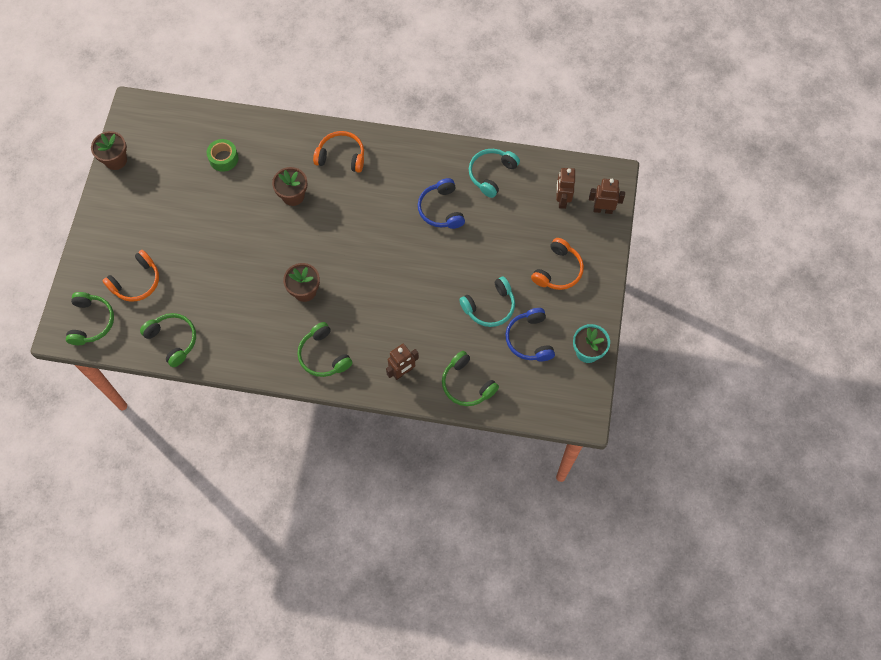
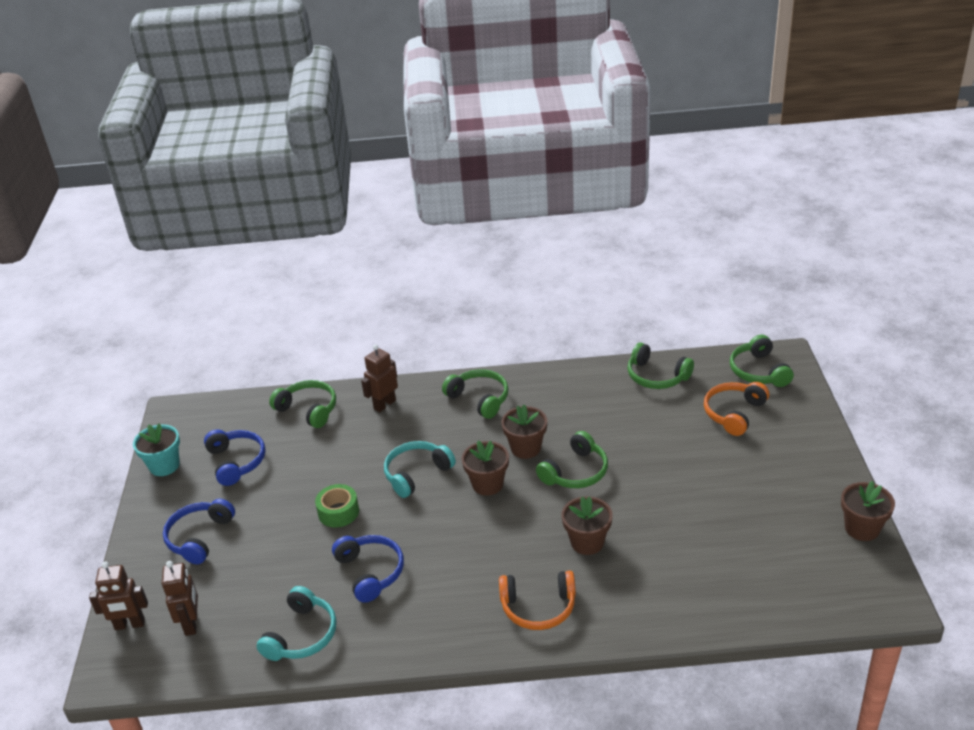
camera: 170 degrees right, 30 degrees down
green tape [207,139,239,172] -> green tape moved to [315,484,359,528]
turquoise headphones [459,277,515,327] -> turquoise headphones moved to [384,441,456,498]
orange headphones [531,238,584,290] -> blue headphones [163,499,235,564]
none -> brown flower pot [462,440,509,496]
none -> green headphones [536,431,608,488]

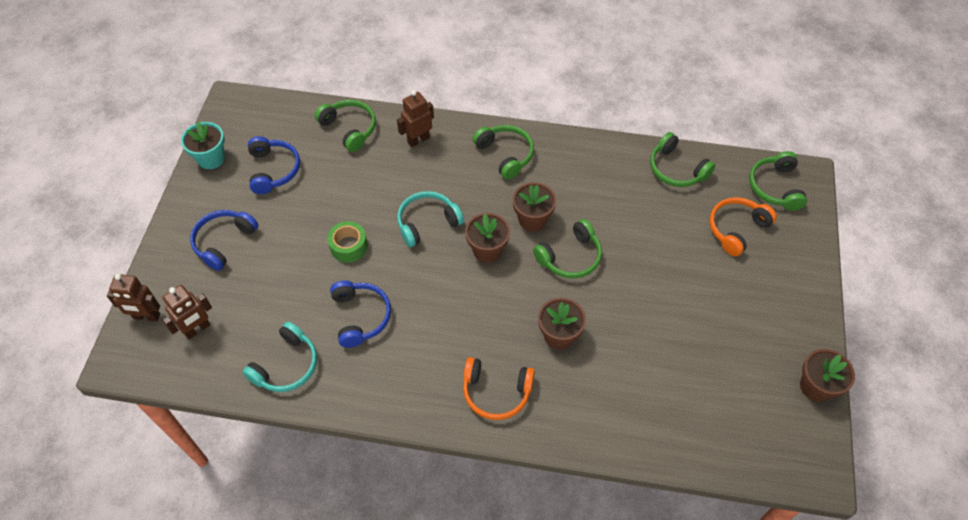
camera: 10 degrees right, 20 degrees up
brown robot [162,561,198,636] -> brown robot turned 45 degrees clockwise [162,285,212,339]

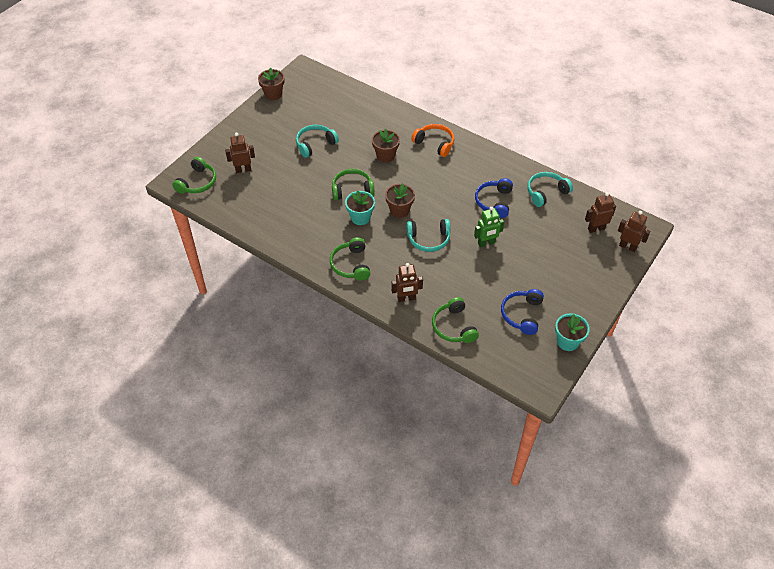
camera: 155 degrees left, 5 degrees down
blue headphones [190,210,258,271] -> none
green tape [327,221,368,262] -> green robot [474,207,504,247]
brown flower pot [513,182,556,231] -> turquoise flower pot [345,191,375,225]
green headphones [650,132,715,187] -> none
orange headphones [710,197,777,256] -> brown robot [225,133,255,173]
none -> turquoise headphones [296,125,339,158]

